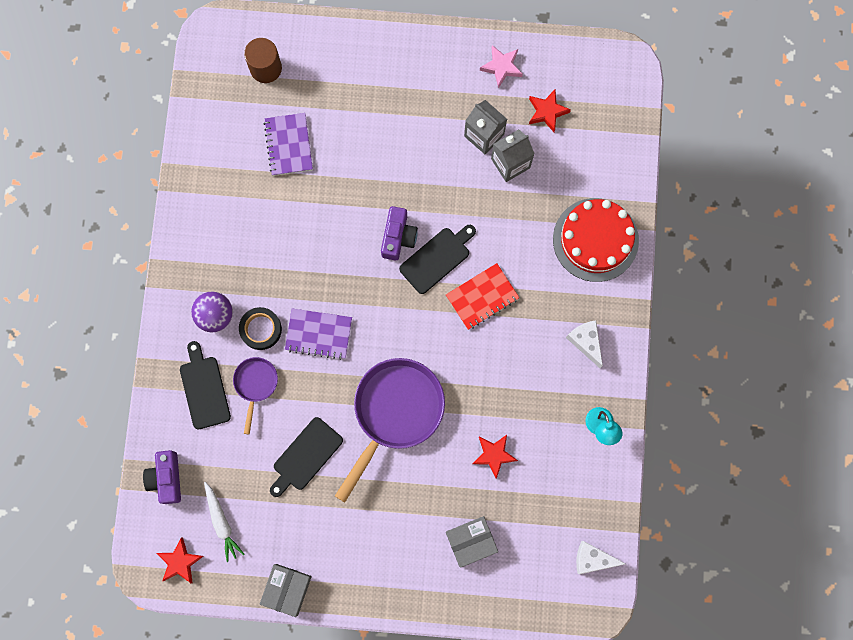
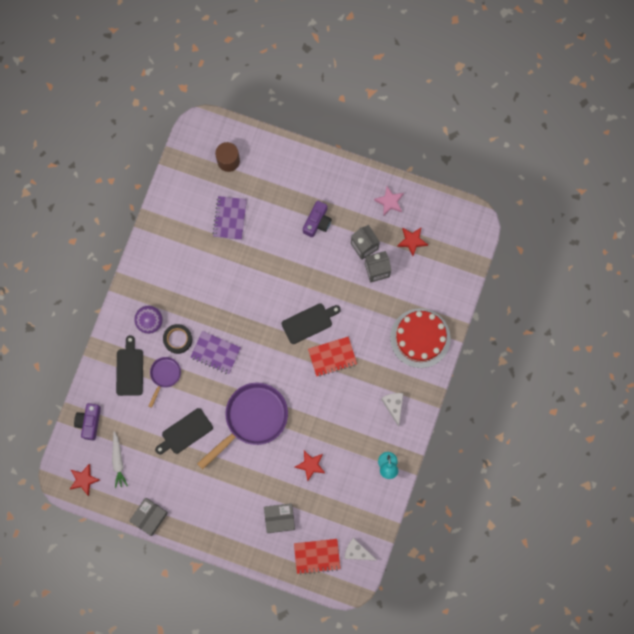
camera: 15 degrees right, 0 degrees up
purple camera [381,206,418,261] -> purple camera moved to [303,201,332,237]
none -> red notebook [294,539,341,575]

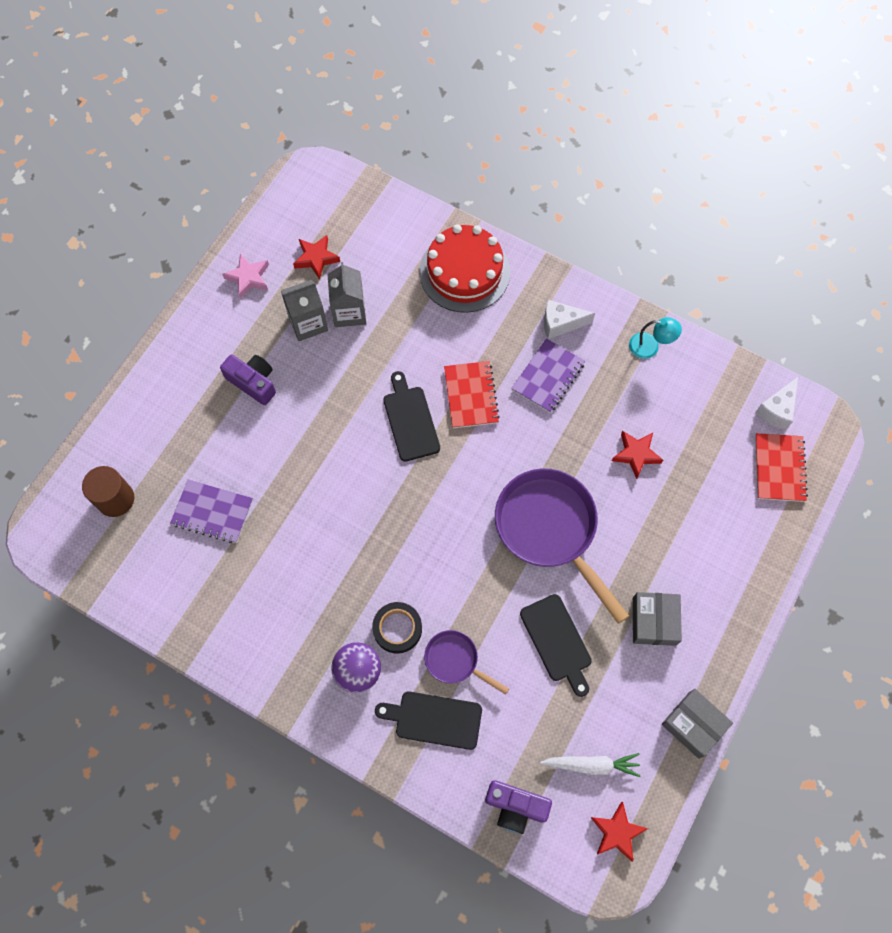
camera: 80 degrees left, 10 degrees down
purple notebook [190,331,241,374] -> purple notebook moved to [511,338,585,413]
grey box [264,503,295,533] -> grey box moved to [633,592,682,646]

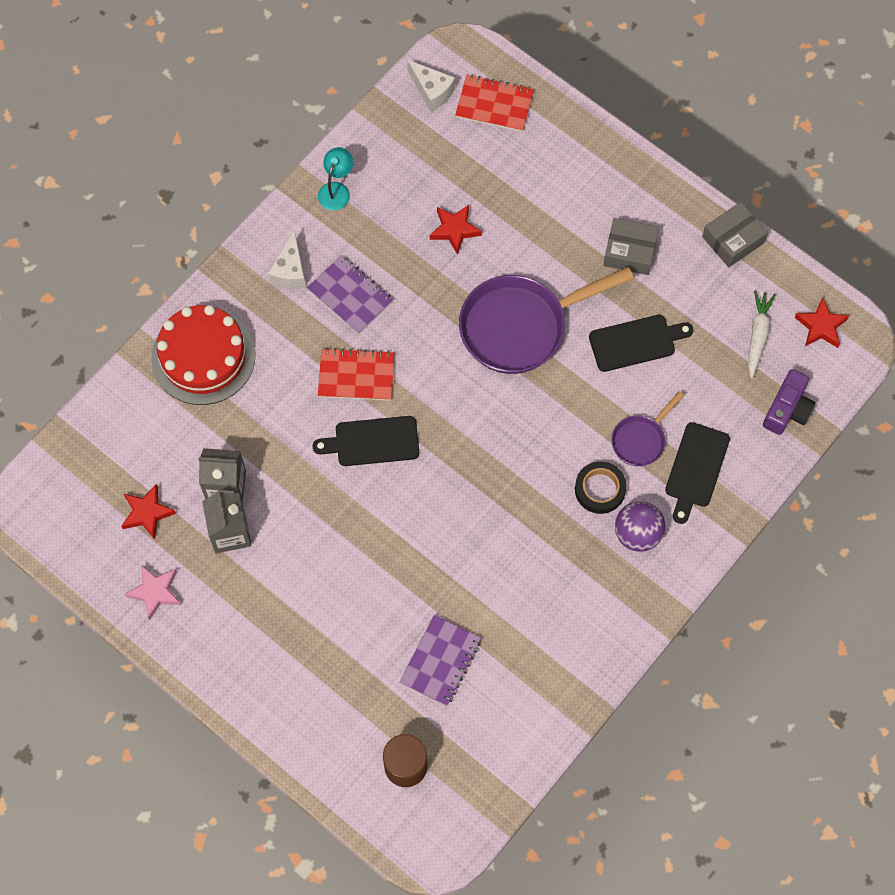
camera: 80 degrees left, 0 degrees up
purple camera [220,355,276,405] -> none

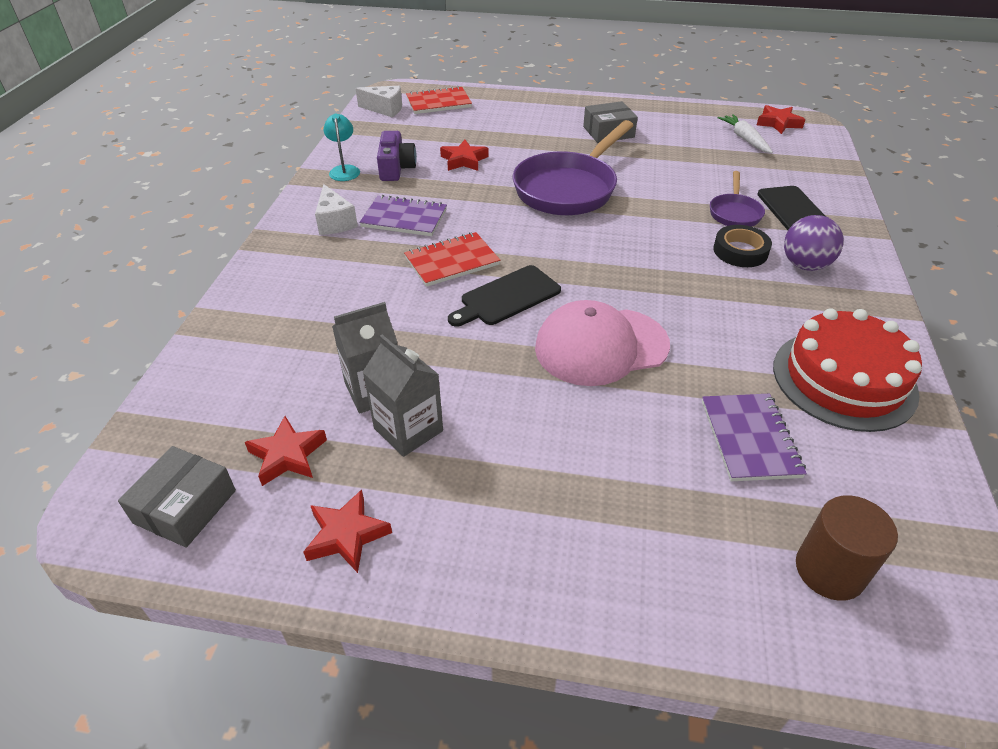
camera: 30 degrees left, 25 degrees down
pink star [125,564,181,620] -> red star [303,489,392,573]
red cake [151,305,256,405] -> red cake moved to [773,308,922,432]
black cutting board [589,315,693,372] -> none
grey box [702,202,768,267] -> grey box moved to [118,446,236,548]
purple camera [763,369,816,435] -> purple camera moved to [377,131,417,181]
none -> pink cap [535,300,670,386]

